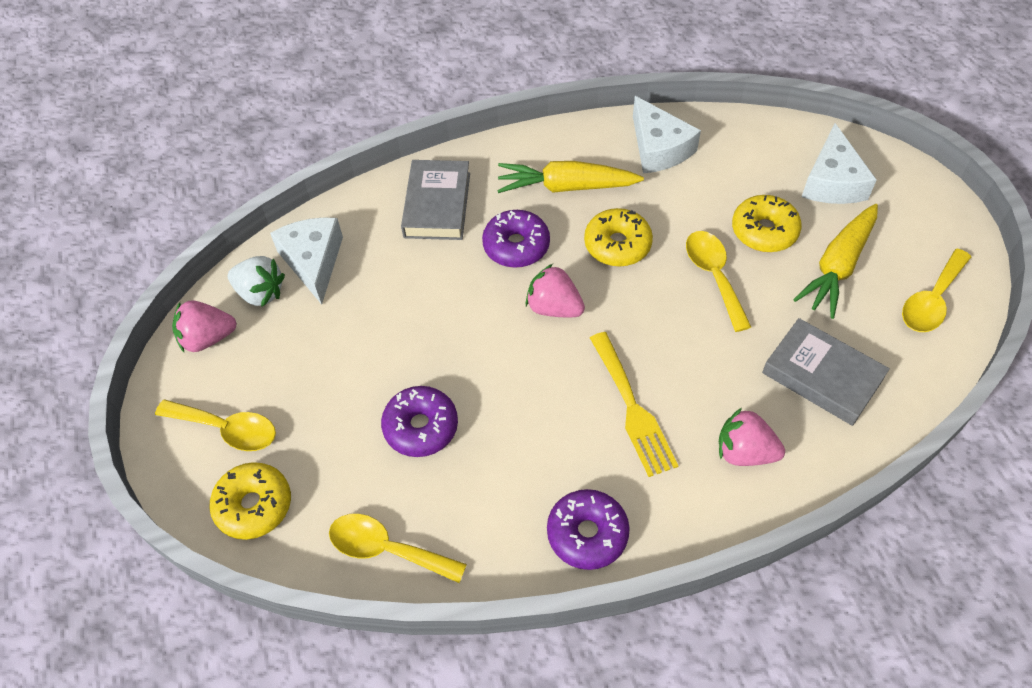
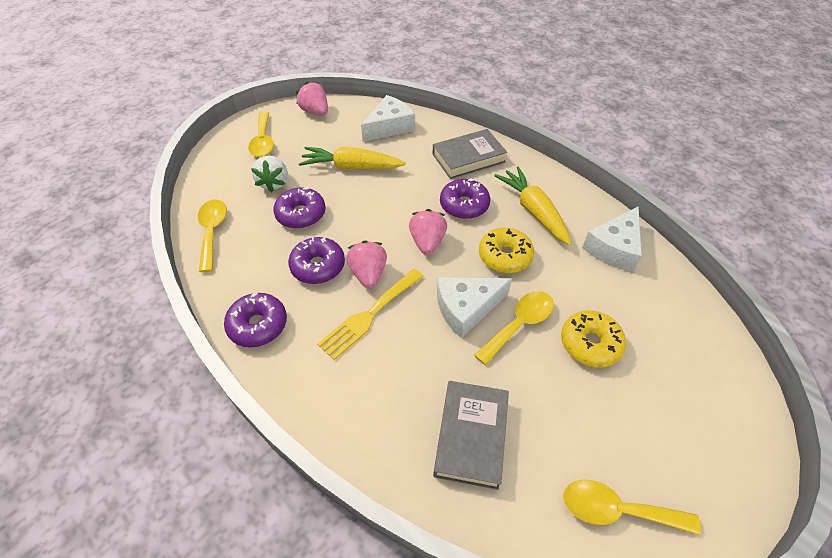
camera: 60 degrees right, 5 degrees down
yellow donut [209,462,291,540] -> none
white strawberry [228,256,285,307] -> white strawberry moved to [251,155,288,192]
pink strawberry [719,408,785,466] -> pink strawberry moved to [346,240,387,288]
yellow carrot [793,204,878,319] -> yellow carrot moved to [299,147,406,169]
white cheese [802,123,877,204] -> white cheese moved to [437,277,512,338]
none -> purple donut [288,237,345,284]

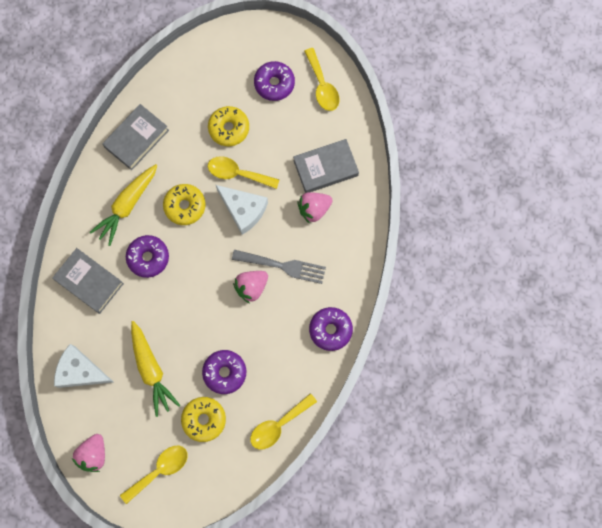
camera: 120 degrees left, 25 degrees up
white strawberry [251,155,288,192] -> yellow donut [181,397,226,442]
purple donut [288,237,345,284] -> purple donut moved to [254,61,295,101]
yellow fork [317,269,423,360] -> grey fork [232,250,326,284]
pink strawberry [409,209,447,255] -> pink strawberry moved to [297,192,333,224]
white cheese [582,206,642,272] -> grey book [102,104,169,170]

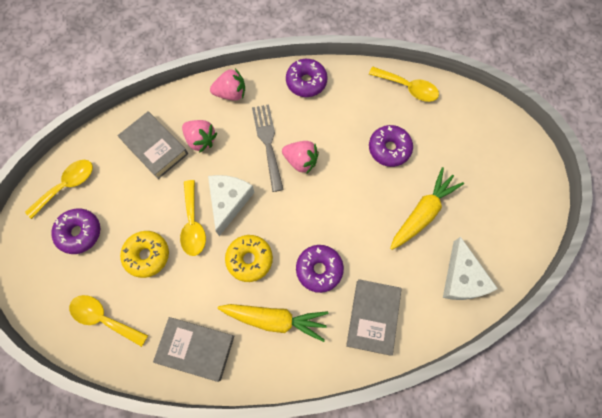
camera: 115 degrees left, 5 degrees down
pink strawberry [72,434,105,472] -> pink strawberry moved to [210,69,245,101]
yellow spoon [120,446,188,504] -> yellow spoon moved to [69,295,148,347]
yellow donut [181,397,226,442] -> none

